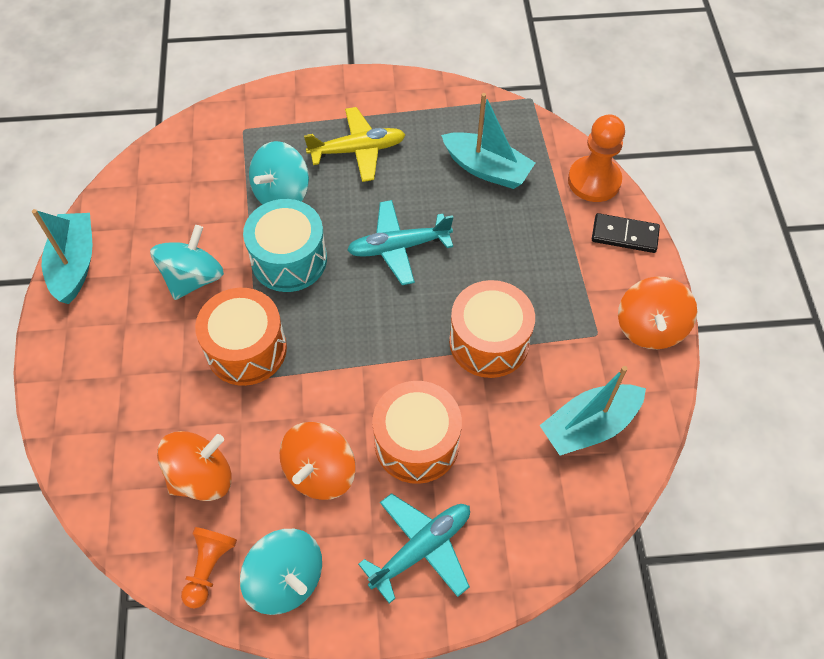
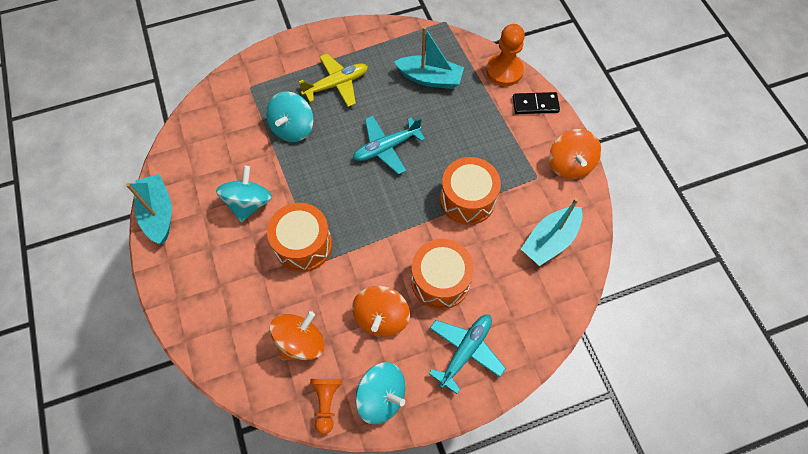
camera: 15 degrees left, 5 degrees up
turquoise drum [243,199,327,292] -> none

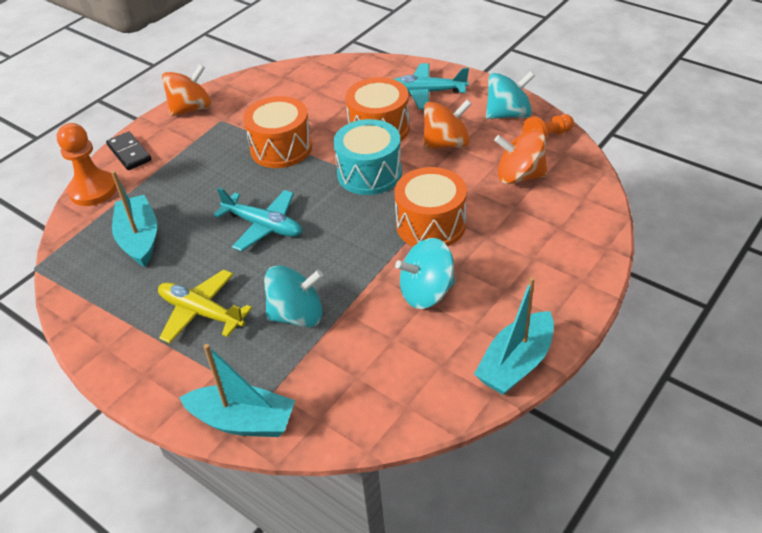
camera: 120 degrees left, 20 degrees down
turquoise spinning top [355,362,406,425] -> turquoise spinning top turned 75 degrees clockwise [486,71,535,119]
turquoise boat [521,198,583,266] -> turquoise boat moved to [179,344,295,437]
none -> turquoise drum [333,119,402,195]

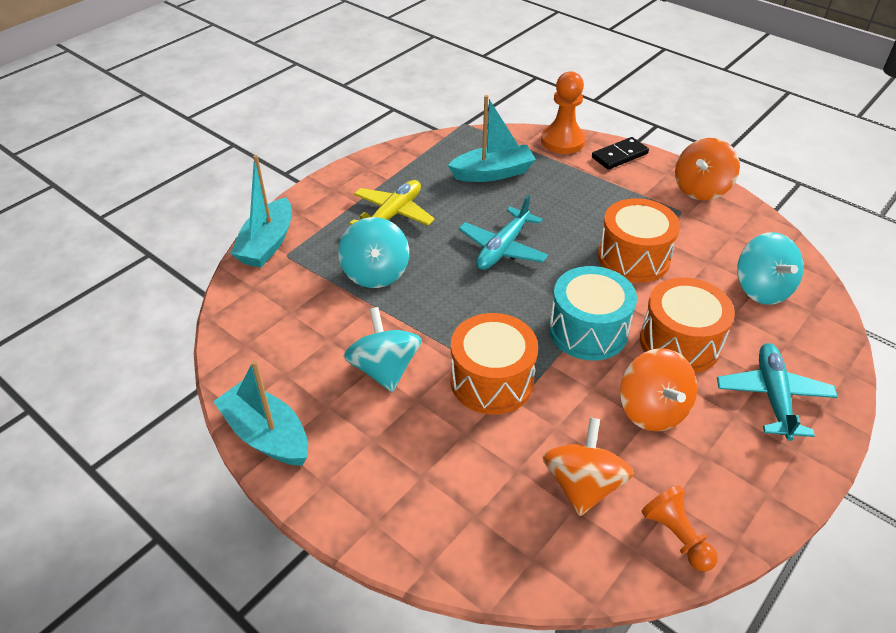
camera: 90 degrees right, 0 degrees up
orange spinning top [162,64,212,117] -> orange spinning top turned 75 degrees clockwise [675,138,740,201]
turquoise spinning top [486,71,535,119] -> turquoise spinning top moved to [737,232,804,305]

